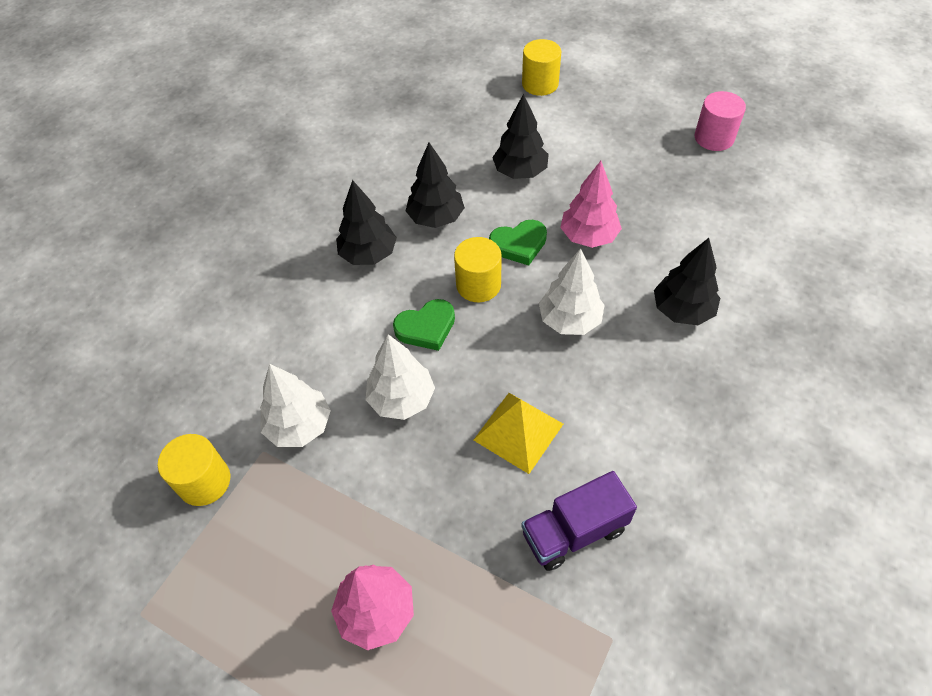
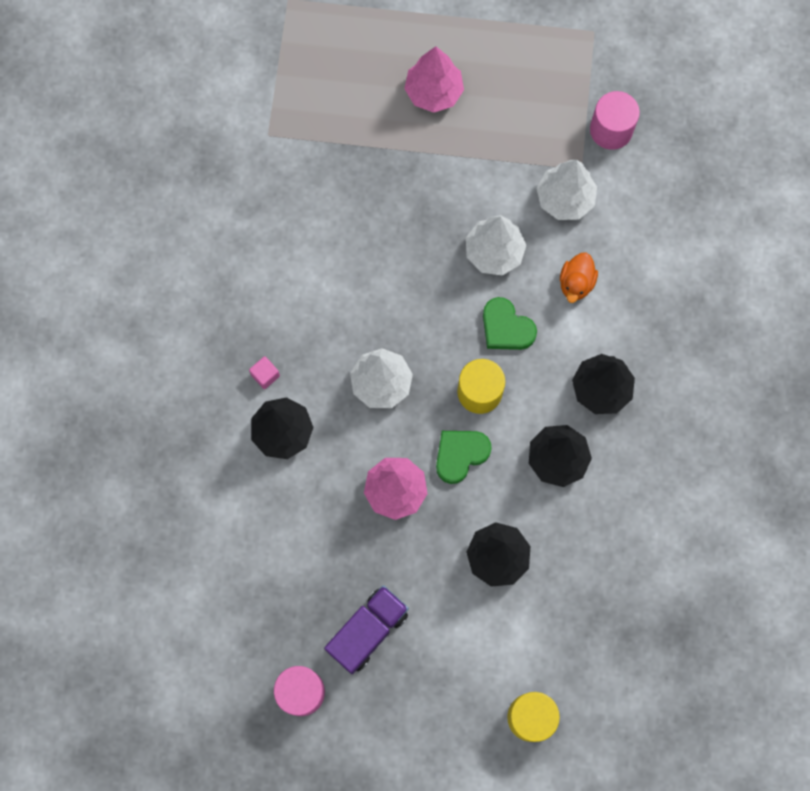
camera: 155 degrees right, 20 degrees up
yellow cylinder [158,434,230,506] -> pink cylinder [590,91,640,150]
green heart [393,299,455,351] -> green heart turned 90 degrees counterclockwise [483,297,537,350]
yellow pyramid [474,393,563,474] -> none
purple truck [521,471,637,571] -> purple truck moved to [324,585,409,674]
none -> pink cube [249,356,280,389]
none -> orange duck [560,252,598,303]

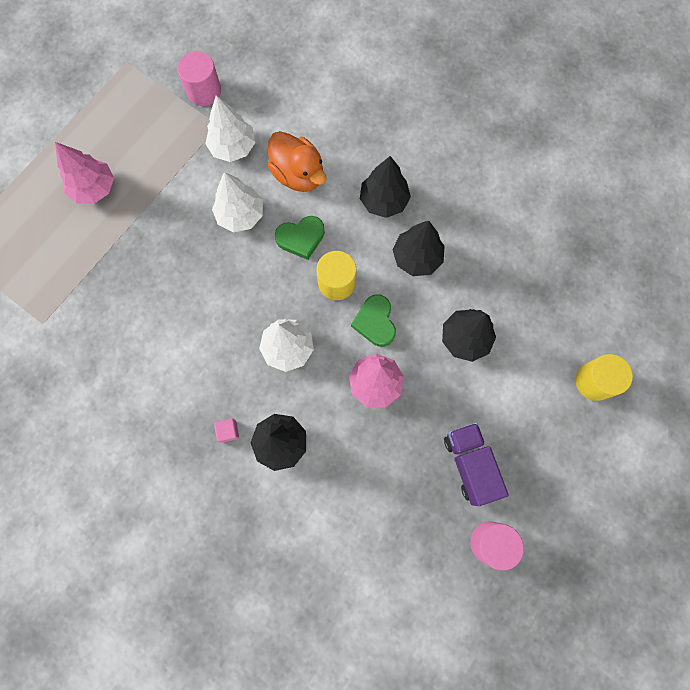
camera: 60 degrees left, 0 degrees up
orange duck [560,252,598,303] -> orange duck [267,131,326,192], size x1.64

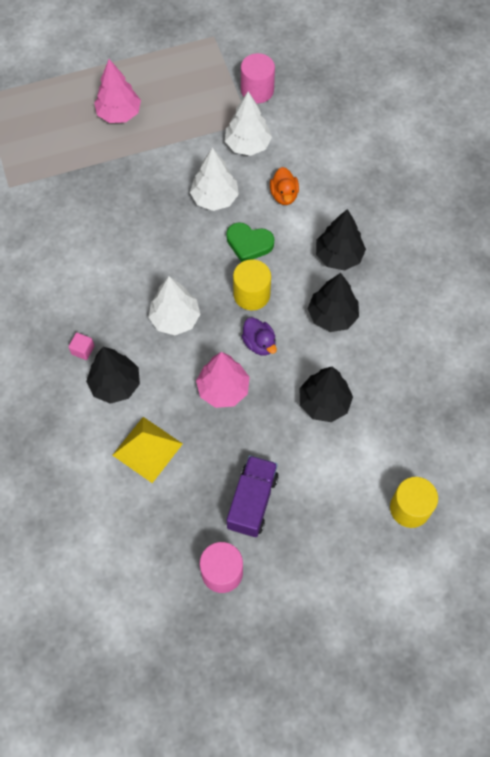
camera: 35 degrees right, 10 degrees down
orange duck [267,131,326,192] -> orange duck [270,167,299,205], size x0.61
green heart [351,295,396,347] -> purple duck [242,317,277,356]
none -> yellow pyramid [112,417,183,483]

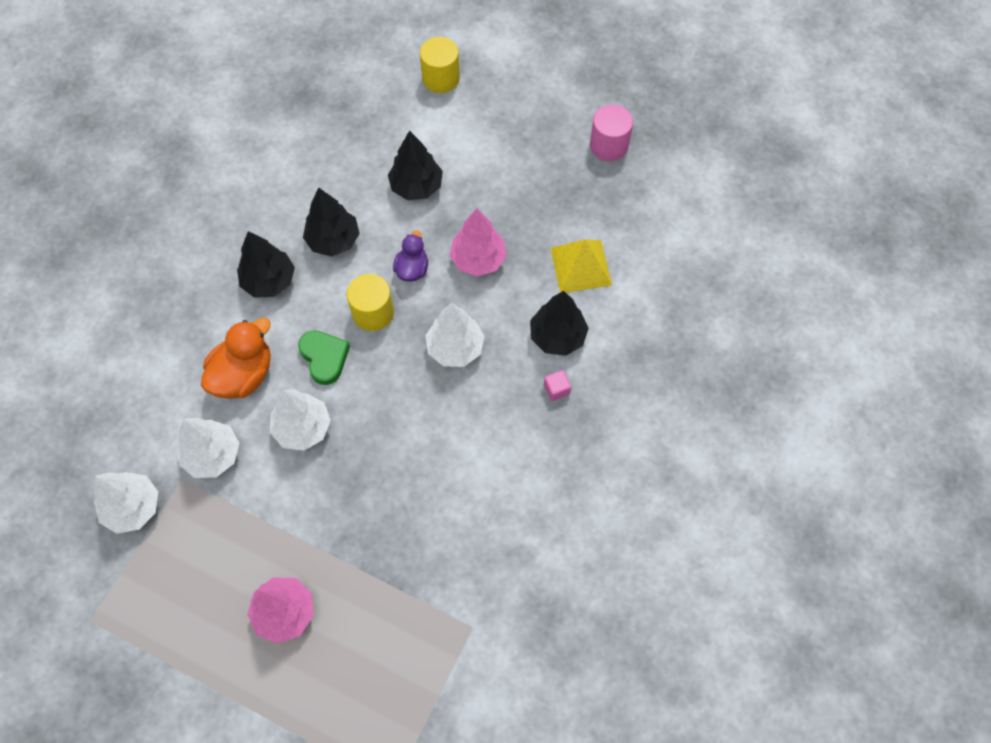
camera: 135 degrees left, 0 degrees up
purple truck [227,455,279,537] -> none
pink cylinder [241,53,275,103] -> white tree [93,472,158,534]
orange duck [270,167,299,205] -> orange duck [201,317,271,399], size x1.64

